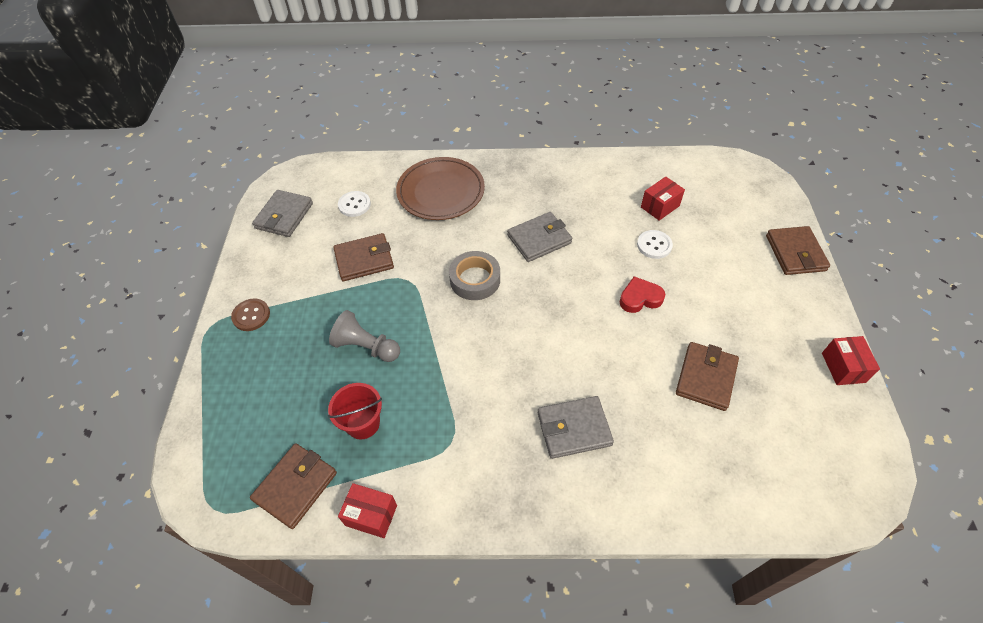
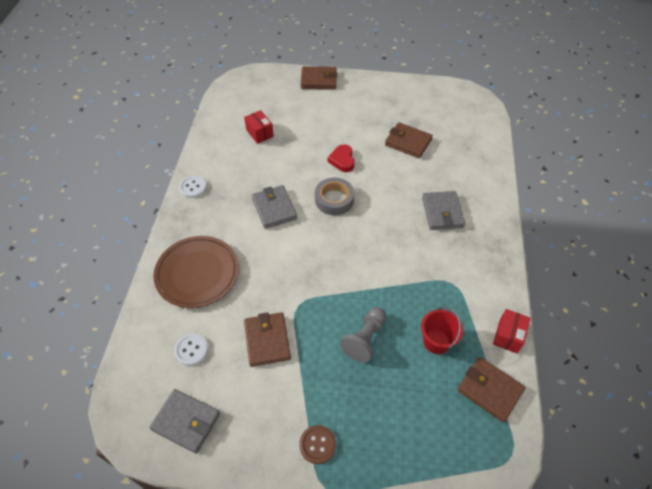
camera: 85 degrees left, 0 degrees up
grey tape [449,251,500,300] -> grey tape moved to [315,177,354,215]
white button [637,230,673,259] -> white button moved to [179,175,207,198]
red box [822,336,880,385] -> none

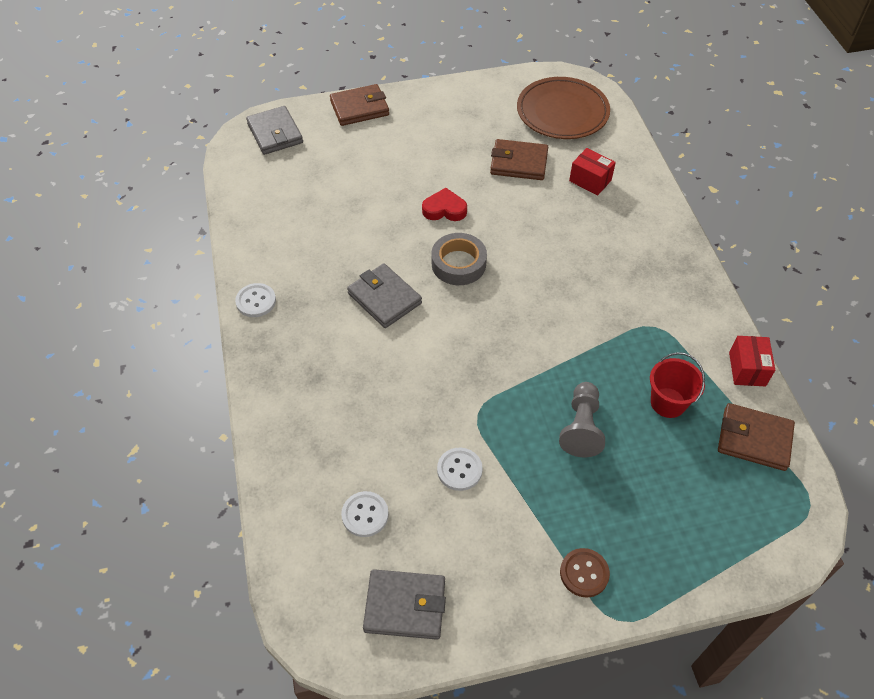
camera: 20 degrees left, 0 degrees up
brown plate [153,236,239,308] -> brown plate moved to [517,77,610,139]
red box [244,110,274,144] -> red box moved to [569,148,616,195]
brown wallet [244,312,291,367] -> white button [437,448,483,491]
red heart [328,144,355,172] -> red heart turned 120 degrees clockwise [422,188,467,221]
grey wallet [422,191,465,230] -> grey wallet moved to [246,106,303,155]

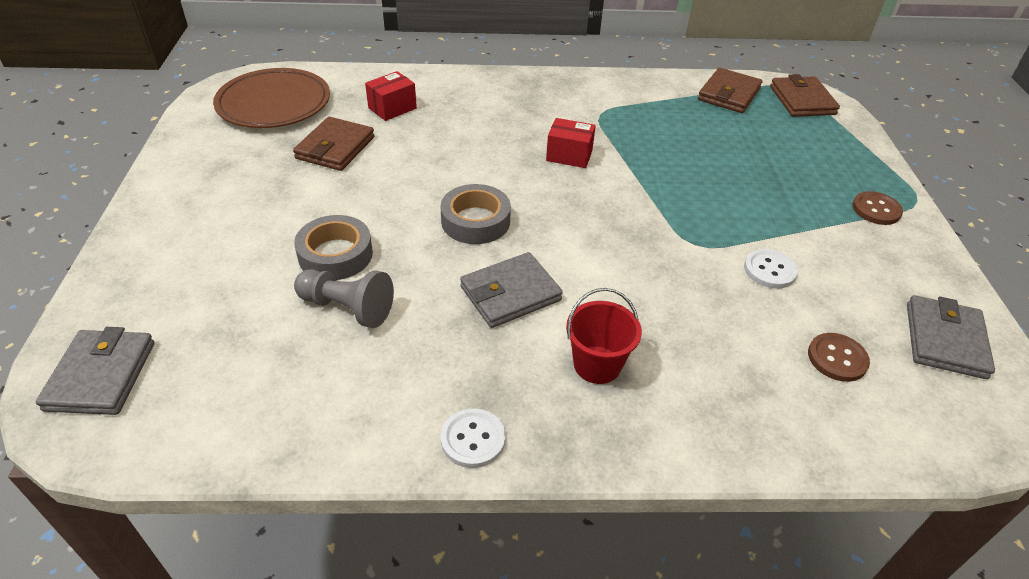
camera: 80 degrees left, 10 degrees down
grey wallet [246,106,303,155] -> grey wallet turned 75 degrees counterclockwise [36,327,155,415]
brown wallet [330,84,389,126] -> brown wallet moved to [770,74,840,117]
white button [341,491,389,537] -> brown button [808,333,870,382]
red heart [422,188,467,221] -> none
grey pawn [559,382,605,457] -> grey pawn moved to [294,269,394,328]
red bucket [650,352,705,418] -> red bucket moved to [566,288,642,384]
red box [729,336,775,387] -> red box moved to [546,118,596,168]
none -> grey tape [294,215,373,280]

